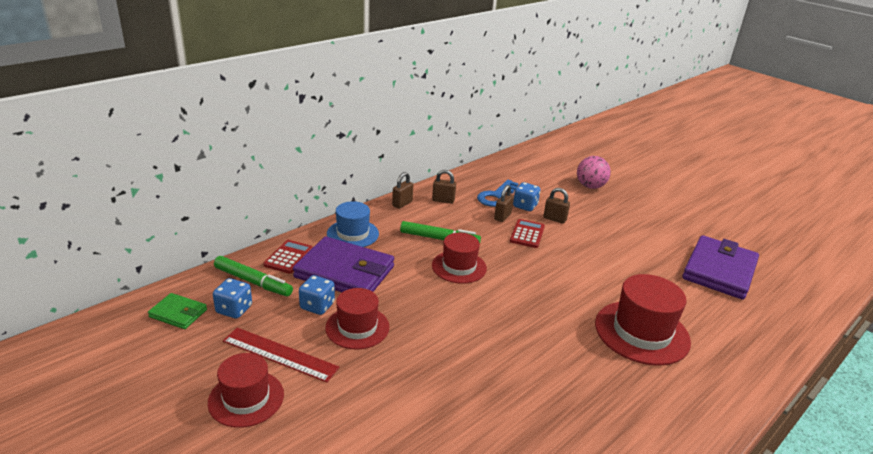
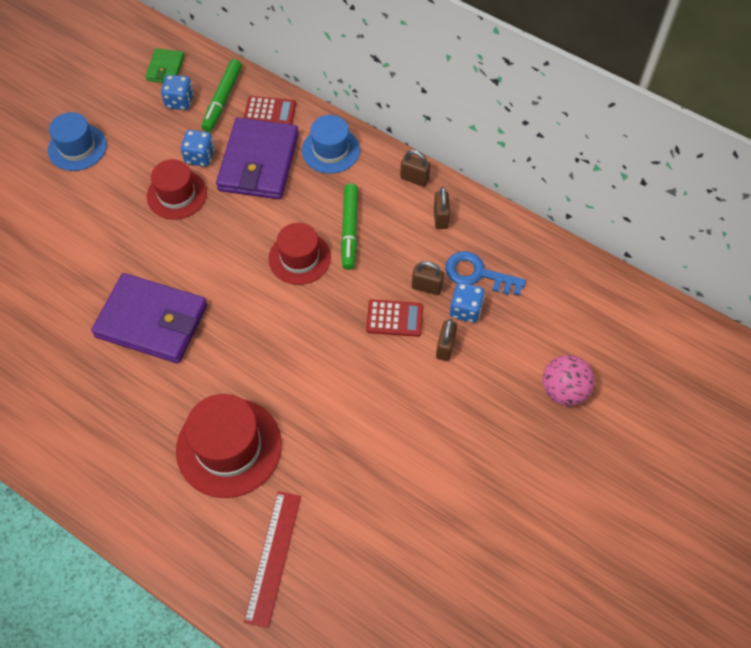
camera: 80 degrees right, 30 degrees up
red hat [208,353,284,428] -> blue hat [48,112,107,171]
red ruler [223,327,339,383] -> red ruler moved to [244,491,301,628]
purple wallet [682,235,759,300] -> purple wallet moved to [91,273,208,363]

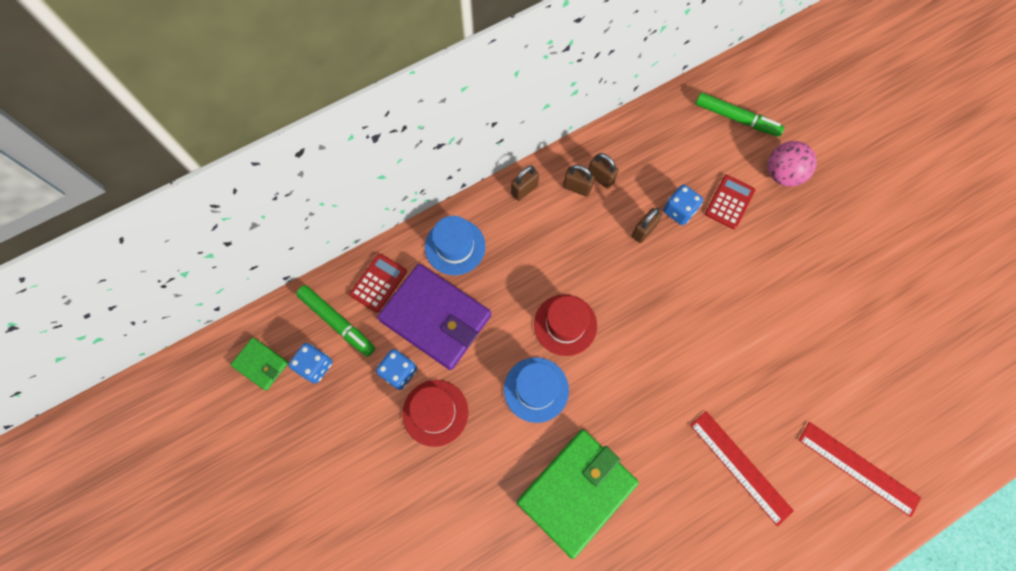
camera: 65 degrees left, 10 degrees up
blue hat [48,112,107,171] -> blue hat moved to [504,357,569,423]
purple wallet [91,273,208,363] -> green wallet [517,429,639,559]
red hat [176,394,282,498] -> red ruler [690,411,794,526]
green marker [341,184,358,270] -> green marker moved to [695,92,785,137]
red calculator [366,299,423,337] -> red calculator moved to [705,175,755,229]
brown padlock [436,319,457,361] -> brown padlock moved to [589,153,619,189]
blue key [445,251,526,296] -> none

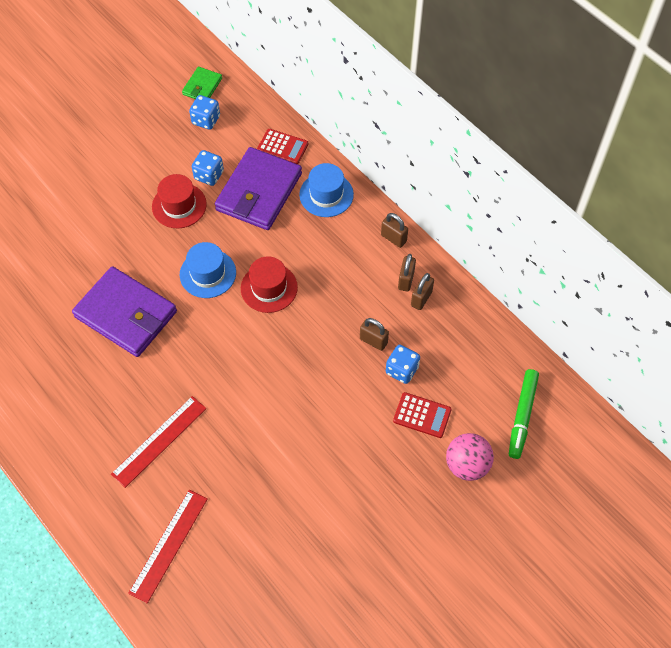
camera: 80 degrees right, 10 degrees down
green marker [296,285,375,357] -> none
green wallet [517,429,639,559] -> purple wallet [72,266,177,357]

